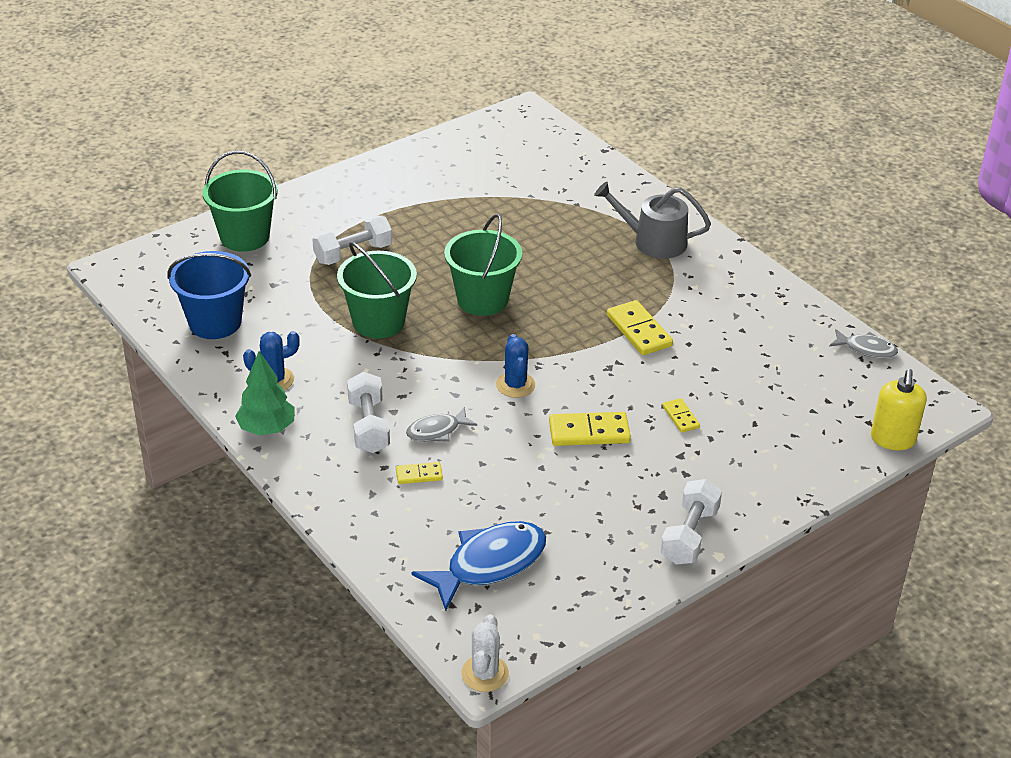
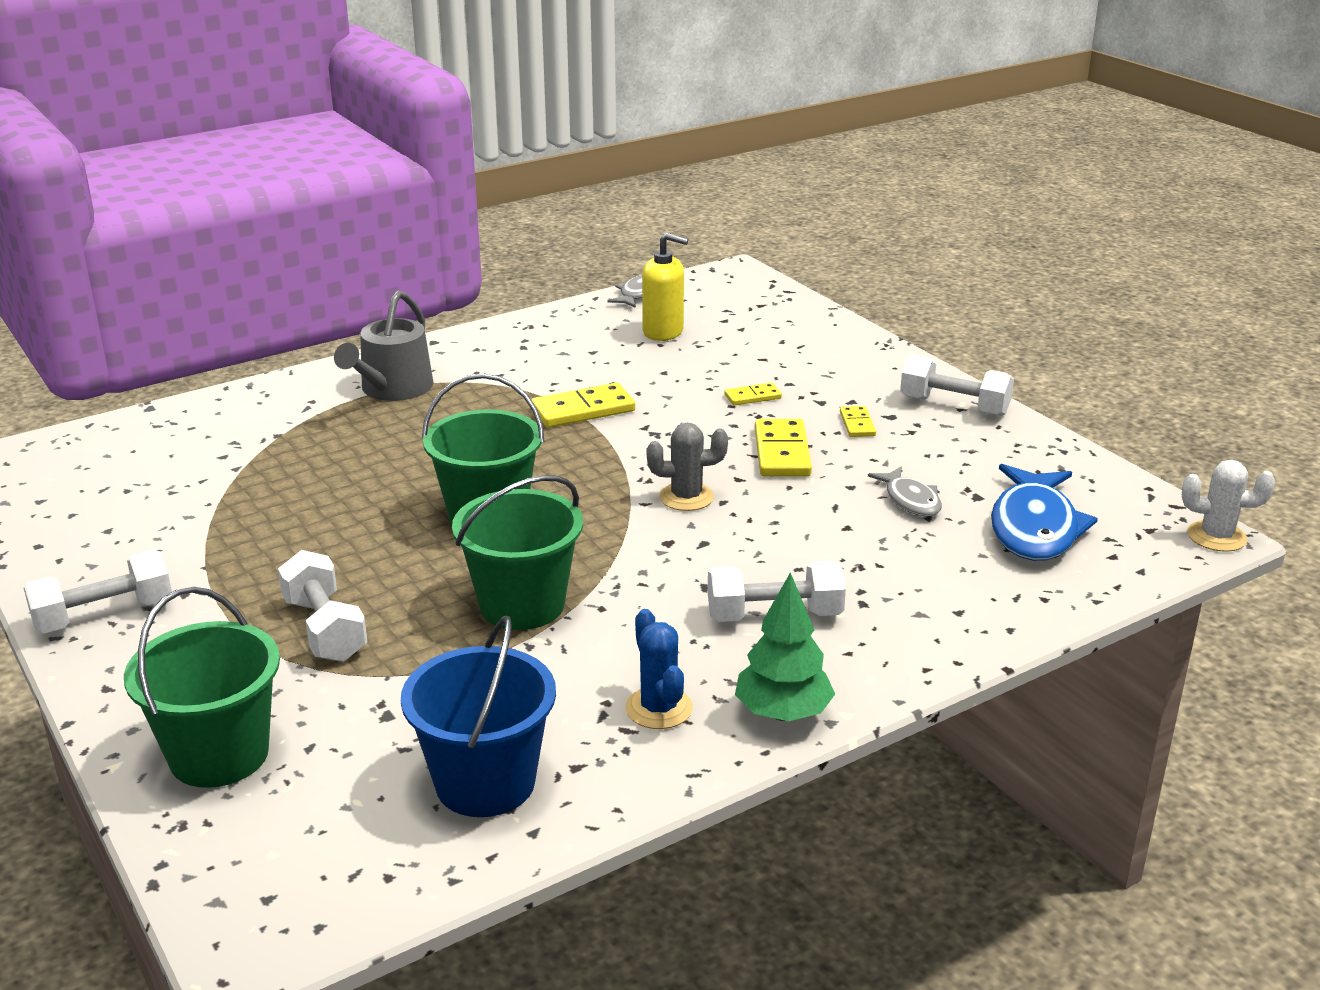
camera: 85 degrees left, 10 degrees down
yellow domino [396,462,443,484] -> yellow domino moved to [840,406,876,437]
grey fish [406,407,477,442] -> grey fish moved to [868,466,942,516]
blue fish [412,521,546,611] -> blue fish turned 135 degrees counterclockwise [991,464,1098,561]
blue cactus [496,334,535,398] -> grey cactus [647,423,728,511]
yellow soap dispenser [871,369,927,450] -> yellow soap dispenser moved to [642,233,689,341]
none -> white dumbbell [23,550,172,633]

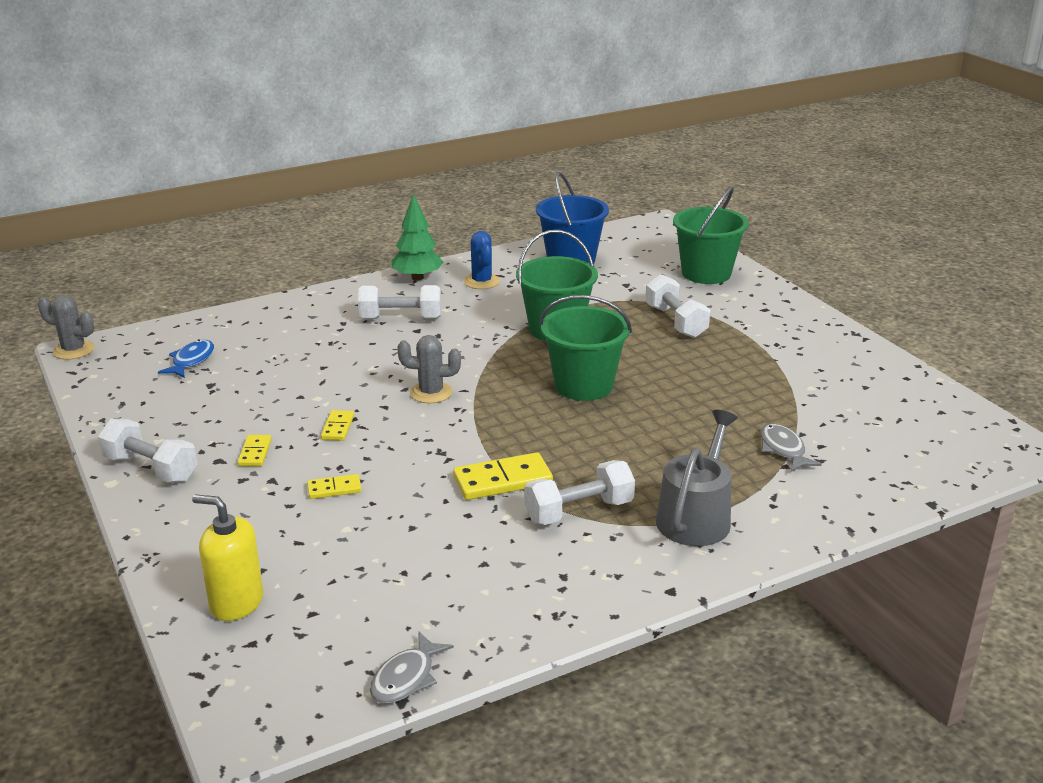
camera: 175 degrees left, 0 degrees up
white dumbbell [23,550,172,633] -> white dumbbell moved to [524,460,635,525]
yellow soap dispenser [642,233,689,341] -> yellow soap dispenser moved to [192,494,263,621]
yellow domino [755,419,812,476] -> yellow domino [321,410,354,441], size x0.56
grey fish [868,466,942,516] -> grey fish moved to [760,424,822,472]
blue fish [991,464,1098,561] -> blue fish [158,339,214,378], size x0.55
white cactus [1182,460,1275,552] -> grey cactus [38,295,94,360]

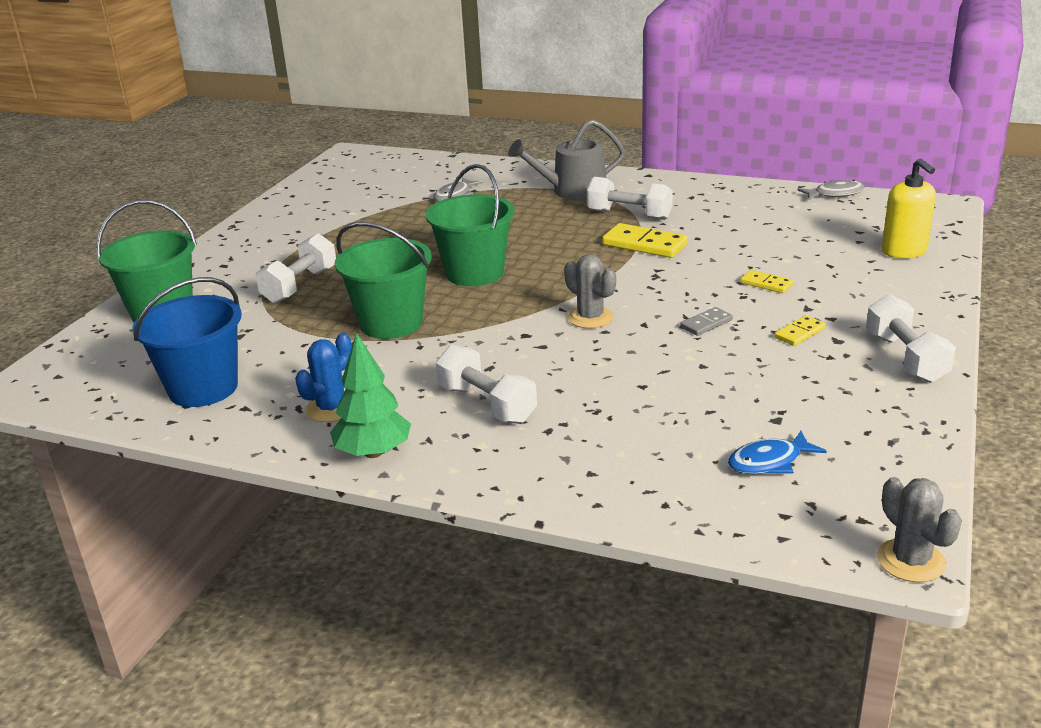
camera: 130 degrees left, 0 degrees up
yellow domino [321,410,354,441] -> grey domino [680,307,733,336]

